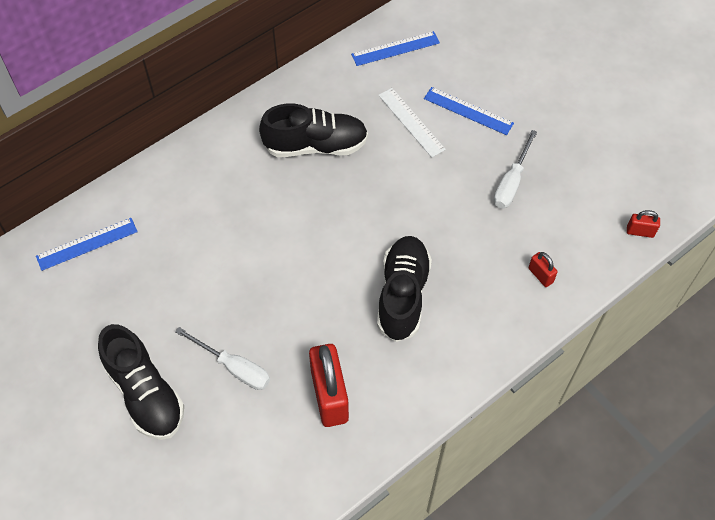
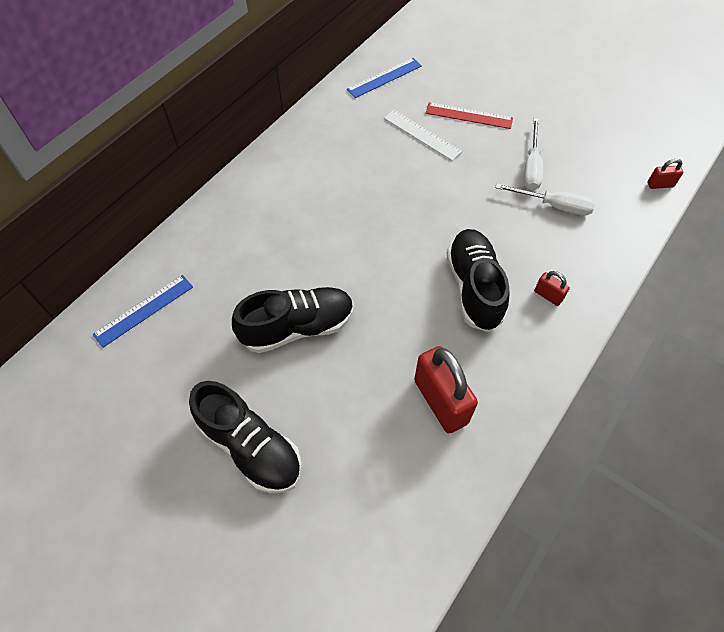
camera: 15 degrees left, 0 degrees up
white screwdriver [175,327,270,390] -> white screwdriver moved to [495,183,595,216]
black shoe [259,104,368,157] -> black shoe moved to [232,287,354,353]
blue ruler [424,87,514,135] -> red ruler [426,102,513,129]
red padlock [529,252,558,287] -> red padlock moved to [534,271,570,306]

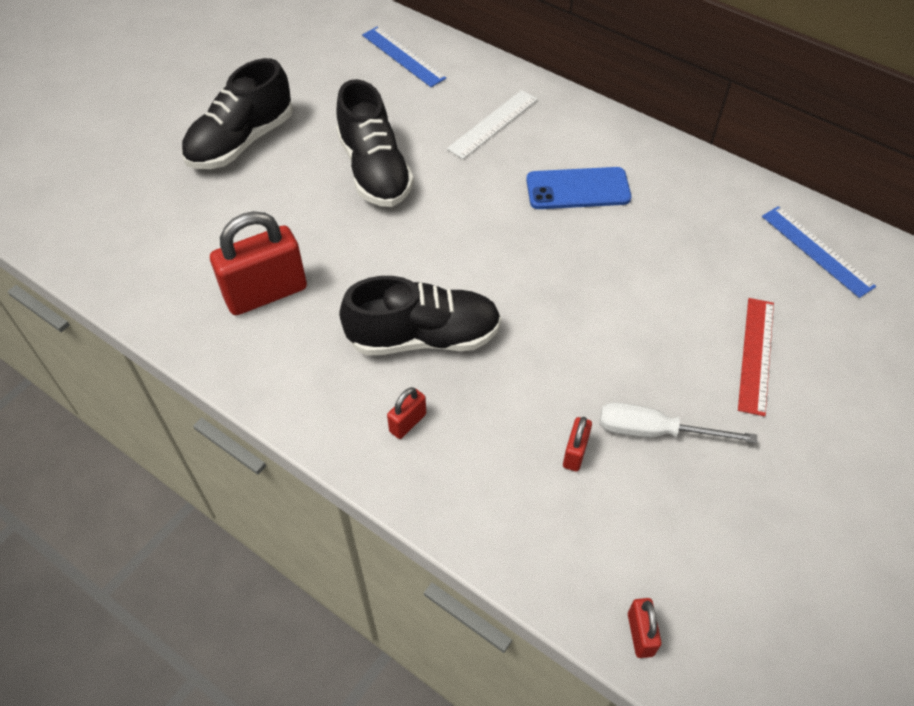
camera: 90 degrees right, 5 degrees down
white ruler [384,110,462,161] -> white ruler moved to [447,90,538,159]
white screwdriver [495,183,595,216] -> red padlock [563,417,592,471]
none -> blue phone [526,167,631,209]

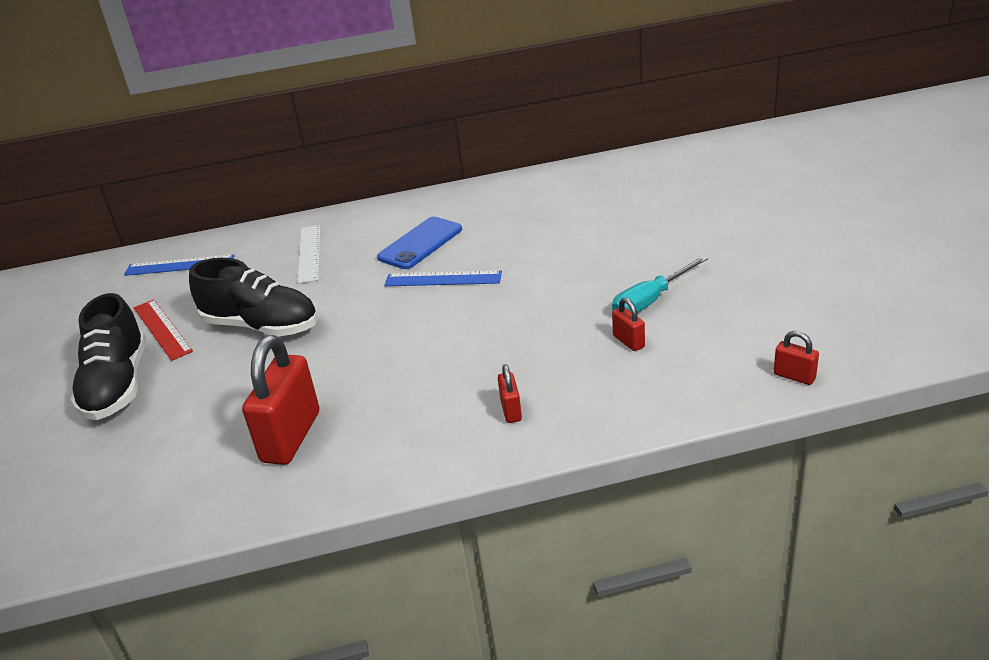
camera: 45 degrees left, 20 degrees down
black shoe [339,276,501,356] -> none
white screwdriver [600,402,758,443] -> turquoise screwdriver [612,256,708,313]
red ruler [738,298,774,417] -> red ruler moved to [134,299,193,361]
blue ruler [762,206,876,298] -> blue ruler moved to [384,271,502,286]

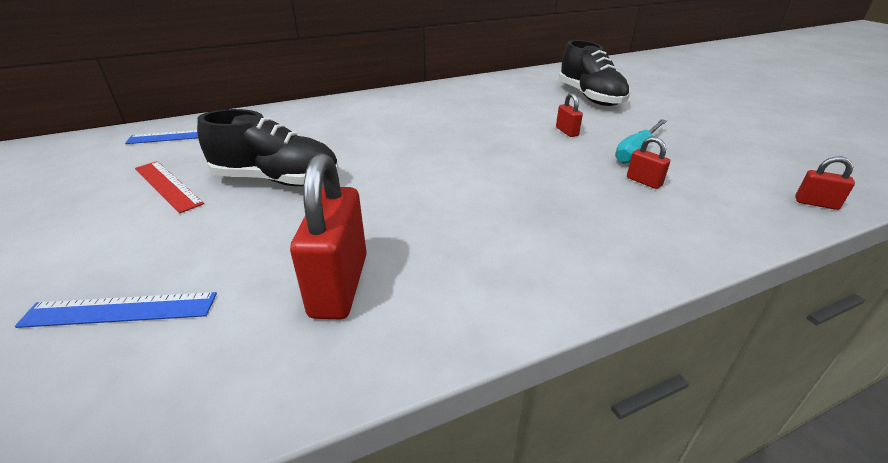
camera: 15 degrees left, 0 degrees up
black shoe [71,293,146,420] -> black shoe moved to [559,40,630,106]
white ruler [298,225,320,284] -> none
blue phone [377,217,462,269] -> none
blue ruler [384,271,502,286] -> blue ruler moved to [15,292,217,328]
red padlock [498,364,522,423] -> red padlock moved to [556,93,583,137]

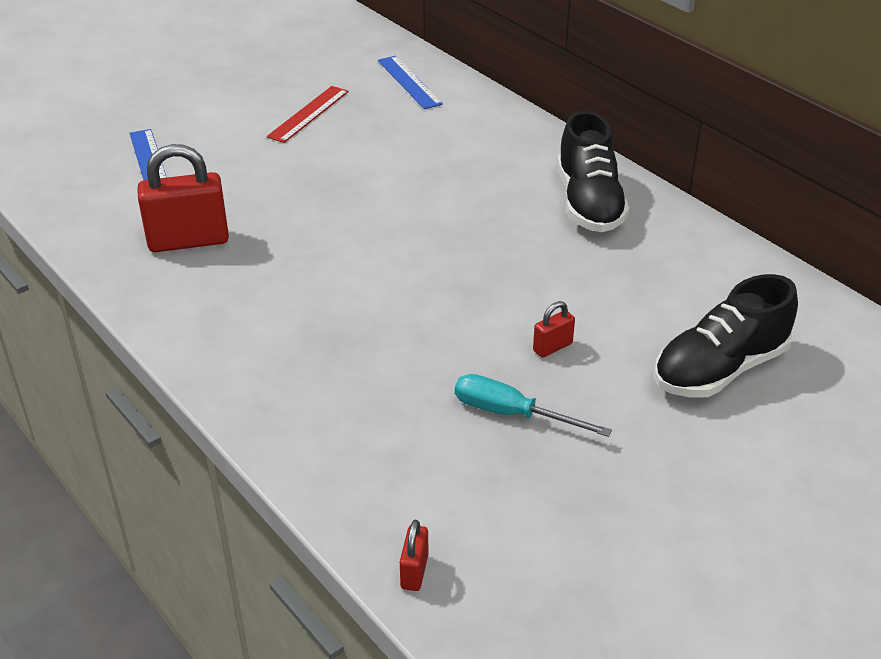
camera: 75 degrees right, 5 degrees up
black shoe [197,109,339,186] -> black shoe moved to [557,111,629,232]
red padlock [627,137,670,189] -> none

